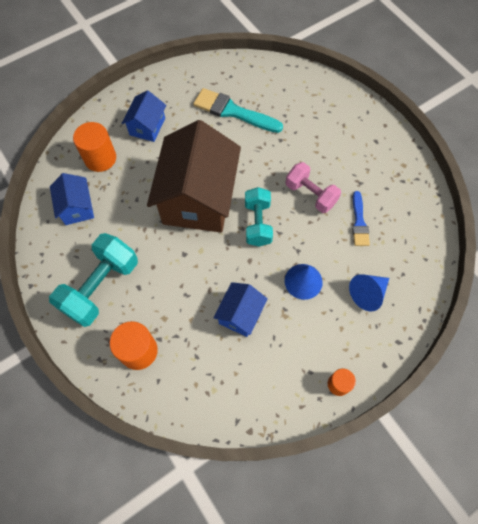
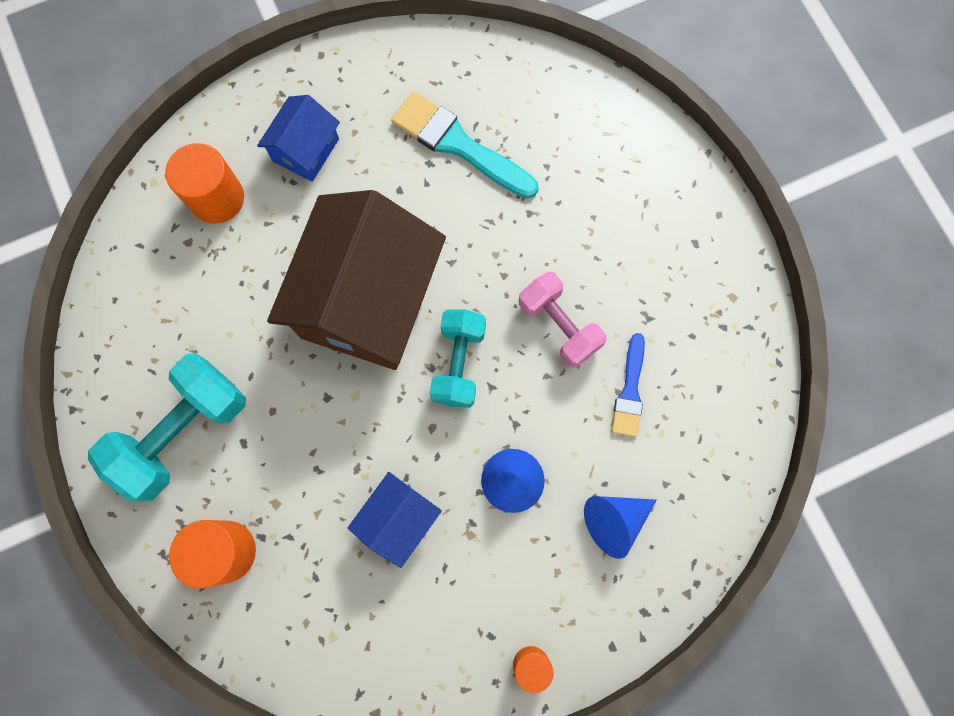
camera: 10 degrees right, 10 degrees up
blue house [50,173,94,225] -> none

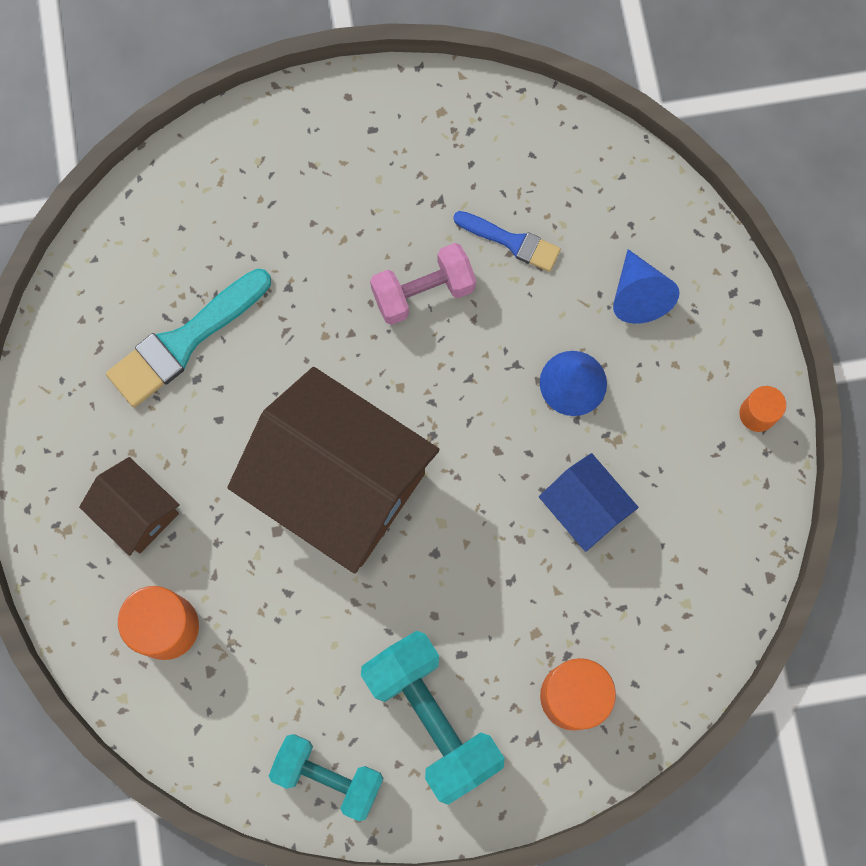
camera: 75 degrees left, 0 degrees up
blue house [257,95,340,182] -> brown house [79,457,180,556]
turquoise dumbbell [429,309,486,408] -> turquoise dumbbell moved to [269,734,384,821]

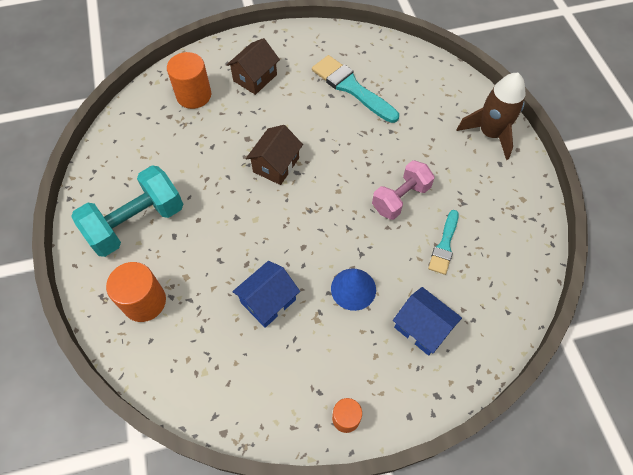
camera: 85 degrees right, 15 degrees down
brown house [227,367,439,573] -> brown house [246,125,303,185], size x0.48
turquoise dumbbell [269,734,384,821] -> none
pink dumbbell [370,243,476,325] -> pink dumbbell turned 75 degrees clockwise [372,160,435,220]
blue brush [453,211,561,272] -> turquoise brush [428,210,459,275]
blue cone [613,249,679,324] -> blue house [393,287,462,356]
none -> brown rocket [457,73,525,160]

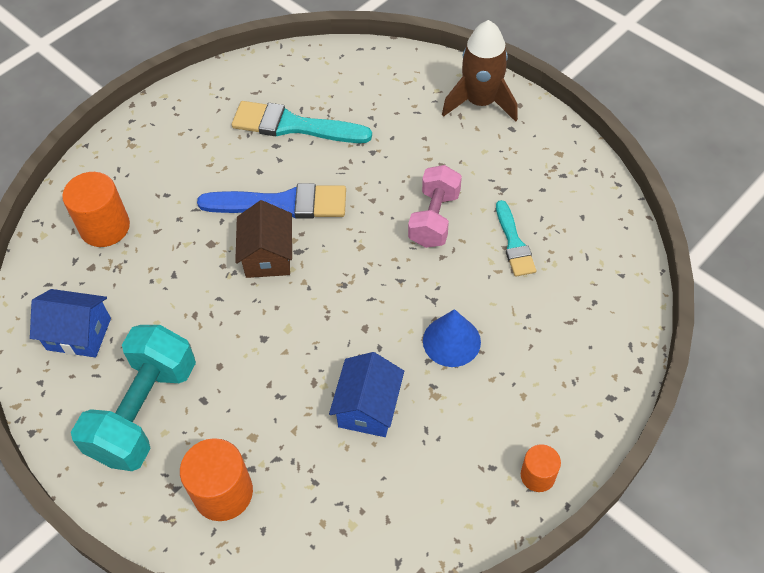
camera: 30 degrees left, 5 degrees down
brown house [226,38,280,95] -> none
blue house [393,287,462,356] -> blue house moved to [30,289,111,358]
none -> blue brush [197,183,346,219]

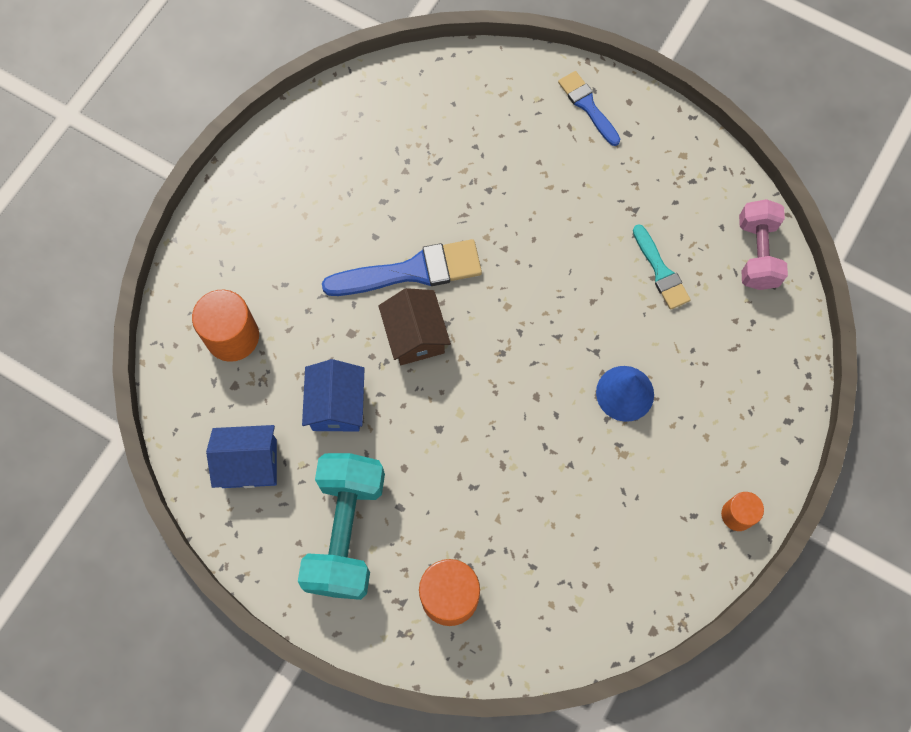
camera: 15 degrees left, 15 degrees up
turquoise brush [232,101,372,143] -> none
blue house [329,352,404,437] -> blue house moved to [302,359,365,432]
pink dumbbell [408,165,462,248] -> pink dumbbell moved to [739,199,788,290]
brown rocket [442,20,518,122] -> blue brush [558,71,620,146]

